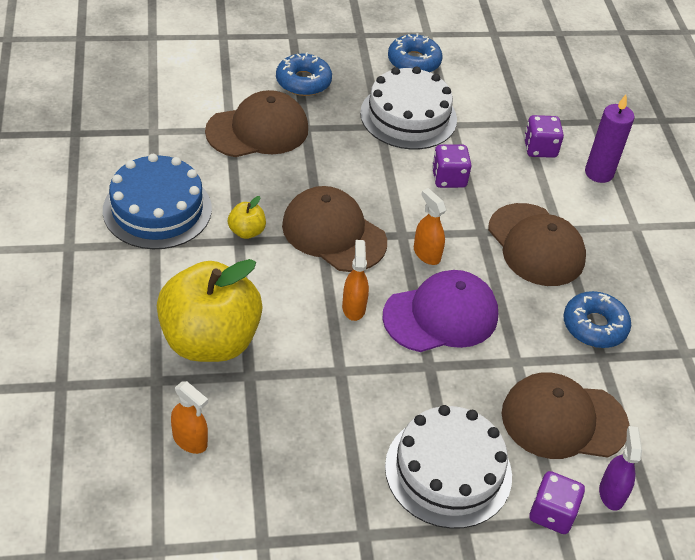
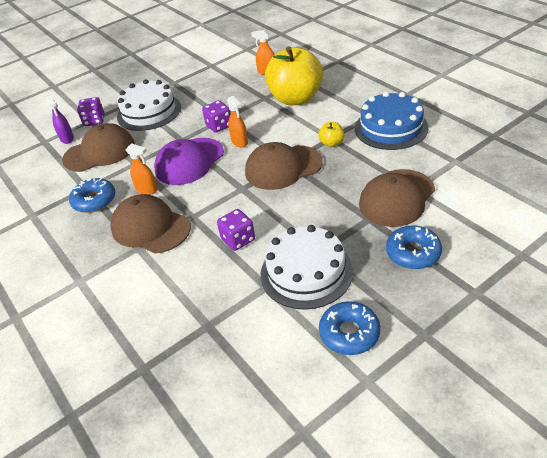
camera: 160 degrees right, 5 degrees down
brown cap [282,186,387,272] -> brown cap turned 150 degrees clockwise [245,142,323,190]
orange spray bottle [414,188,446,265] -> orange spray bottle moved to [126,143,158,195]
purple dice [524,115,564,158] -> purple dice moved to [202,100,231,133]
purple candle [585,95,634,183] -> none

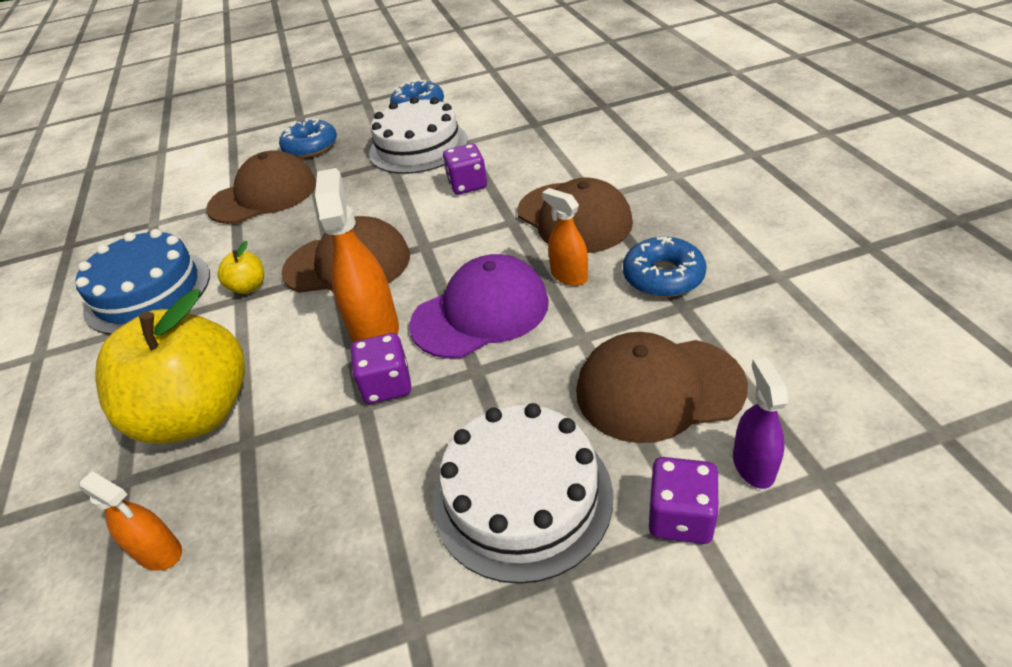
camera: 160 degrees left, 0 degrees up
orange spray bottle [227,96,248,147] -> orange spray bottle [315,168,399,343], size x1.69

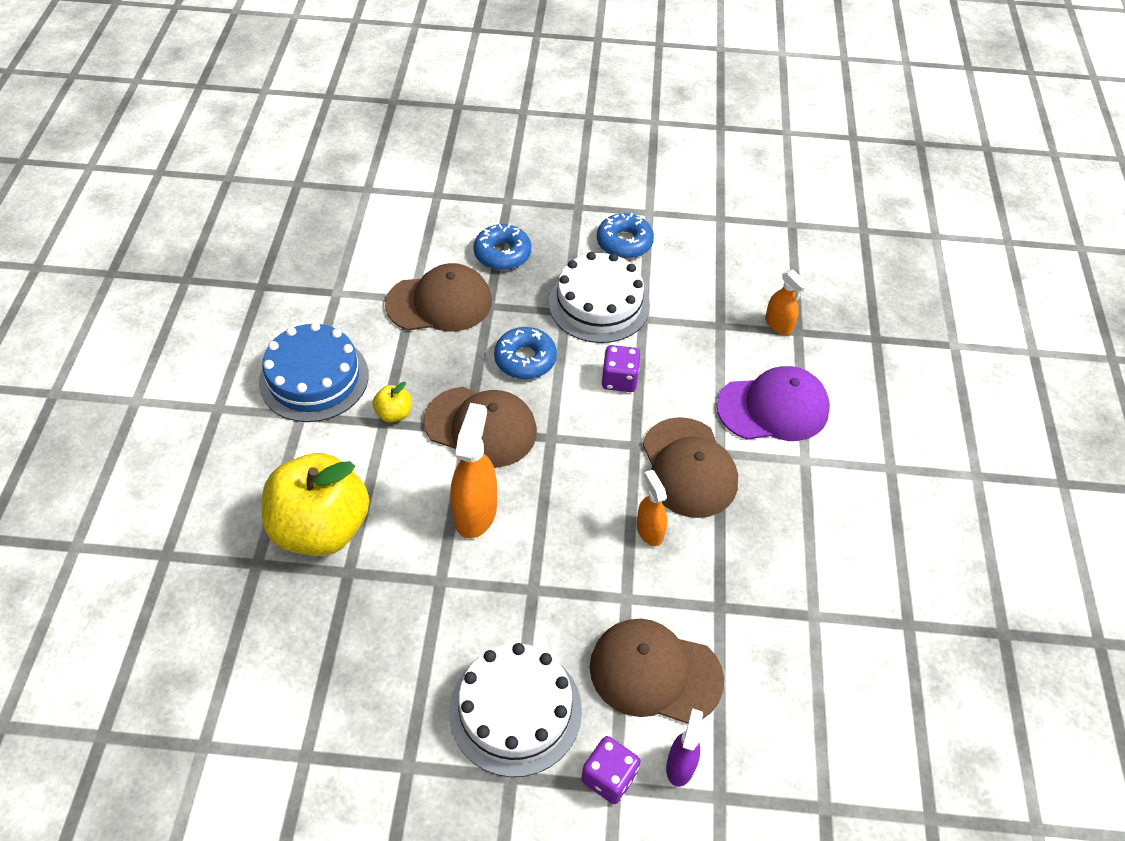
camera: 15 degrees right, 10 degrees up
orange spray bottle [79,471,182,571] -> orange spray bottle moved to [765,270,809,335]
purple dice [351,333,411,404] -> none
purple cap [409,254,549,359] -> purple cap moved to [716,366,830,441]
blue donut [623,237,707,297] -> blue donut moved to [494,327,557,379]

